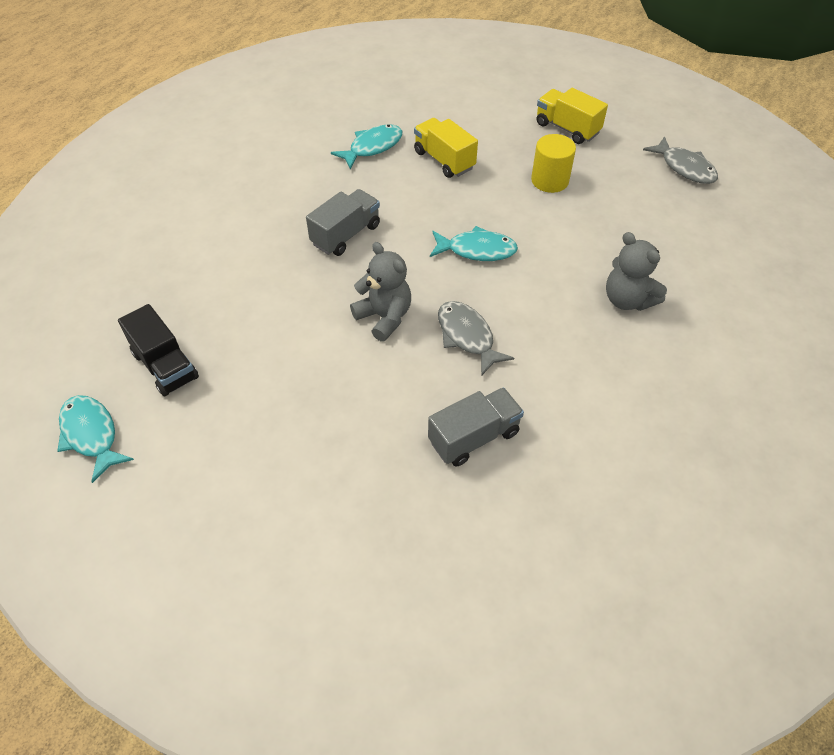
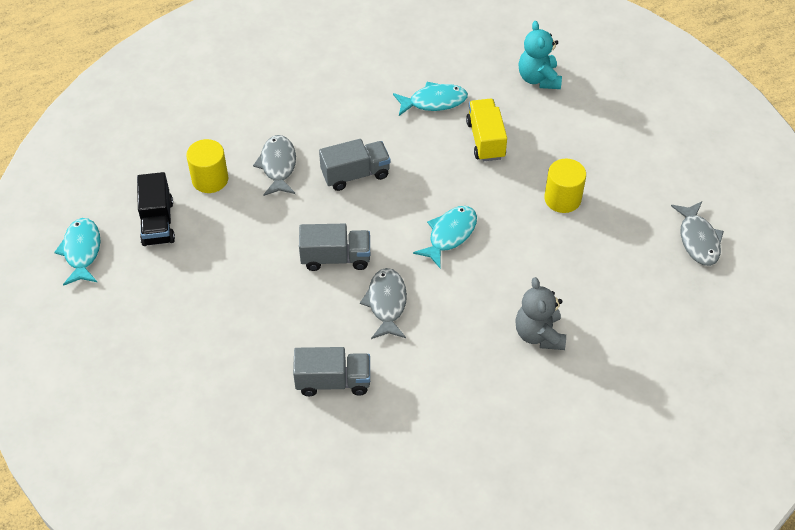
camera: 30 degrees right, 0 degrees up
grey teddy bear [350,242,411,342] -> grey truck [299,224,370,271]
turquoise fish [430,226,518,261] -> turquoise fish turned 90 degrees counterclockwise [413,206,477,269]
yellow truck [537,88,608,144] -> none
none -> yellow cylinder [186,139,228,193]
none -> grey fish [253,135,296,196]
none -> turquoise teddy bear [518,21,562,89]

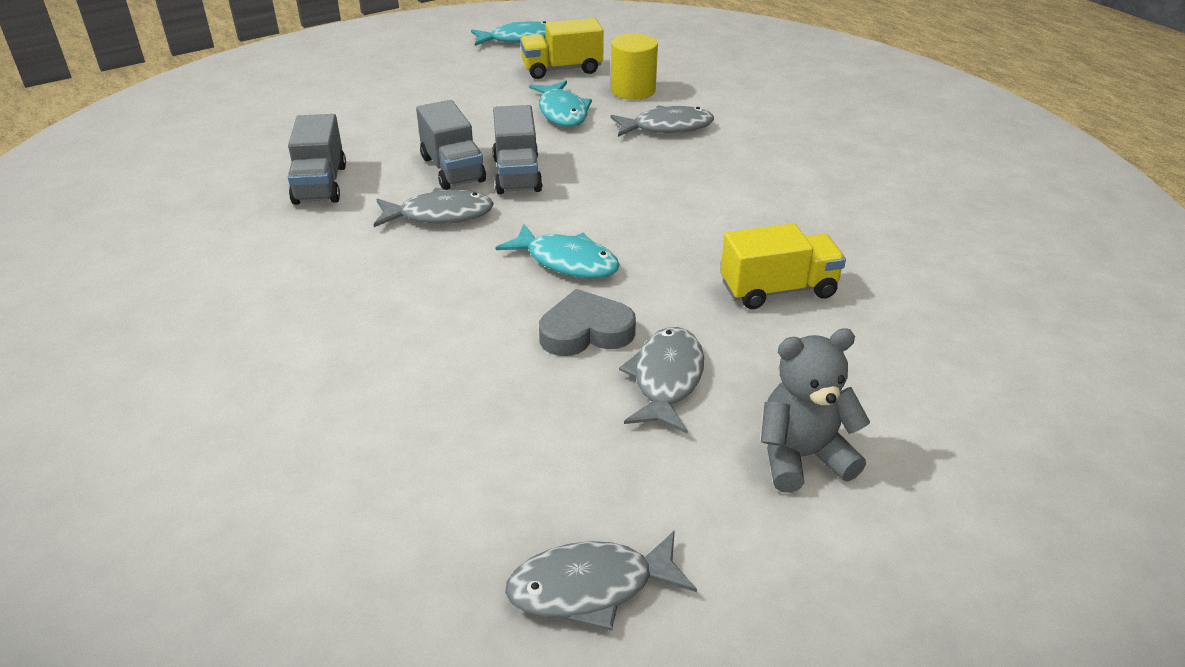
camera: 85 degrees right, 15 degrees down
black truck [137,172,175,246] -> yellow truck [520,18,604,79]
grey truck [319,139,391,191] -> grey truck moved to [416,100,486,190]
turquoise fish [393,82,468,116] -> turquoise fish moved to [529,81,592,127]
grey teddy bear [515,277,566,350] -> grey teddy bear moved to [761,328,870,493]
turquoise teddy bear [518,21,562,89] -> none
yellow cylinder [544,159,586,213] -> grey fish [619,327,704,434]
none -> grey heart [539,289,636,356]

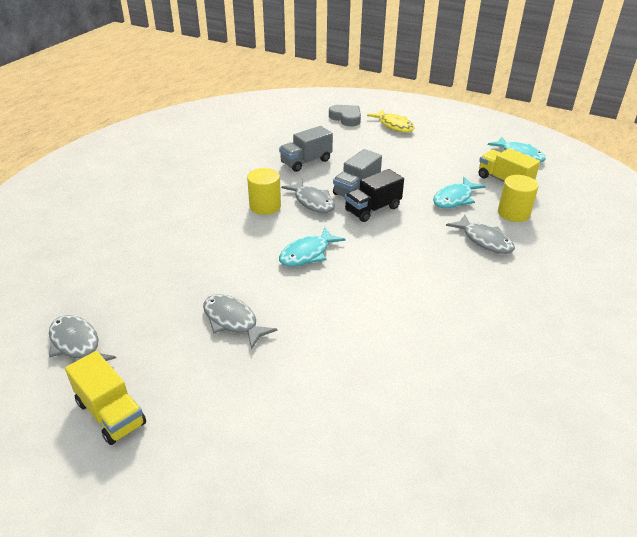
camera: 60 degrees right, 0 degrees up
grey truck [493,105,543,194] -> black truck [345,169,404,222]
turquoise fish [496,224,620,278] -> turquoise fish turned 45 degrees clockwise [279,227,345,267]
grey heart [539,289,636,356] -> grey heart moved to [329,105,361,126]
grey fish [619,327,704,434] -> grey fish turned 120 degrees counterclockwise [203,294,277,349]
yellow truck [720,223,846,309] -> yellow truck moved to [65,351,146,445]
grey teddy bear [761,328,870,493] -> none
none -> yellow cylinder [247,168,281,215]
none -> yellow fish [367,109,415,132]

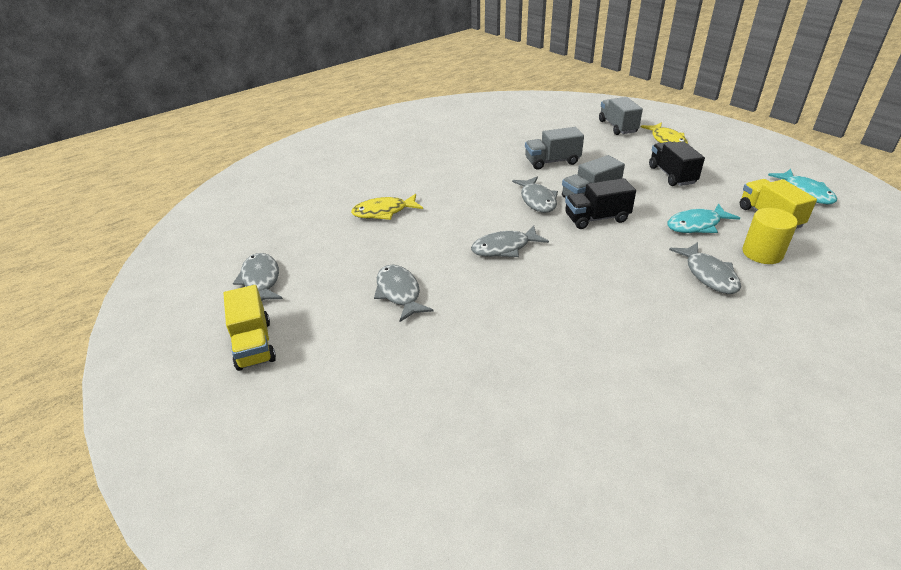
camera: 25 degrees right, 0 degrees up
yellow cylinder [247,168,281,215] -> none
turquoise fish [279,227,345,267] -> grey fish [471,226,549,257]
grey heart [329,105,361,126] -> grey truck [599,97,643,135]
none -> yellow fish [351,194,423,220]
none -> black truck [649,141,705,186]

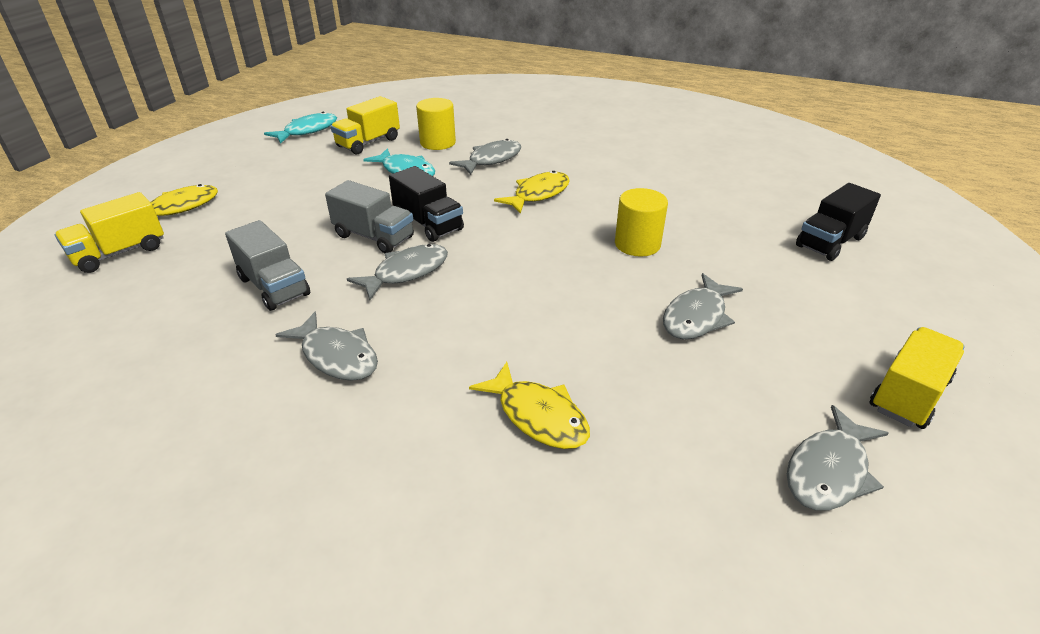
camera: 120 degrees left, 0 degrees up
grey fish [471,226,549,257] -> grey fish moved to [275,312,378,381]
grey truck [599,97,643,135] -> yellow truck [55,192,164,273]
black truck [649,141,705,186] -> black truck moved to [796,183,881,261]
none -> yellow fish [494,171,570,214]
none -> yellow cylinder [615,188,668,257]

